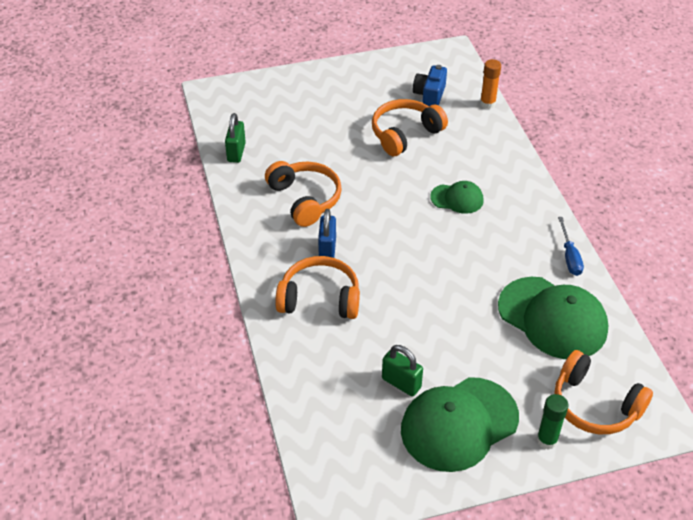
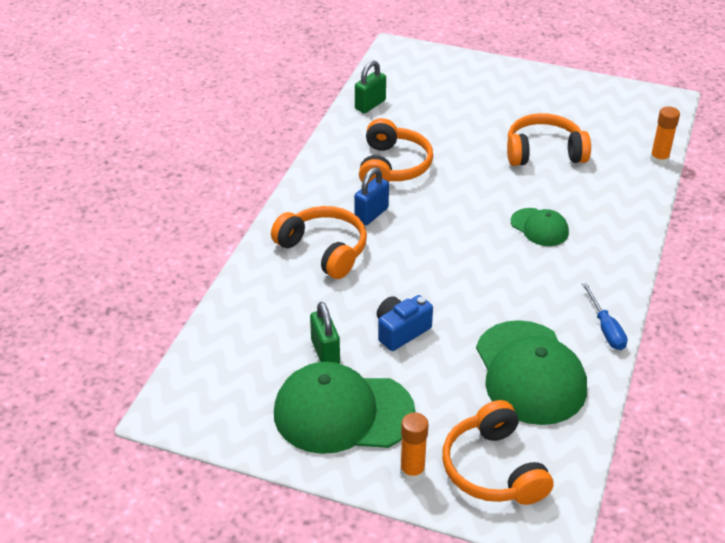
camera: 35 degrees right, 5 degrees down
blue camera [413,65,447,106] -> blue camera moved to [377,295,433,351]
green glue stick [537,394,569,450] -> orange glue stick [400,412,429,482]
blue screwdriver [558,217,584,276] -> blue screwdriver turned 45 degrees counterclockwise [582,282,628,350]

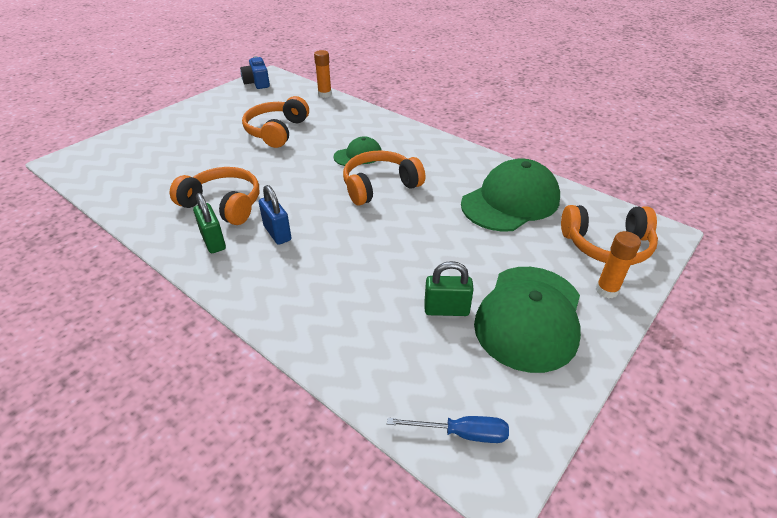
camera: 70 degrees left, 0 degrees up
orange headphones [271,206,367,279] -> orange headphones moved to [343,150,425,206]
green padlock [355,60,386,113] -> green padlock moved to [193,193,226,253]
blue camera [377,295,433,351] -> blue camera moved to [240,56,270,89]
green cap [476,320,587,425] -> green cap turned 45 degrees counterclockwise [461,159,560,232]
blue screwdriver [582,282,628,350] -> blue screwdriver moved to [387,416,509,443]

